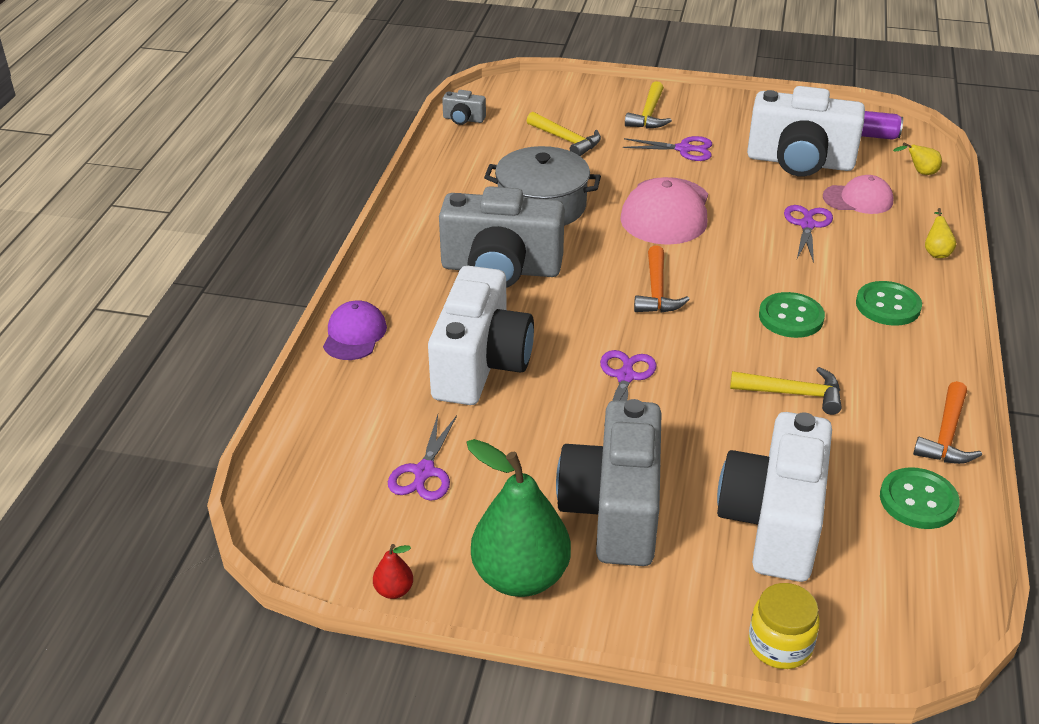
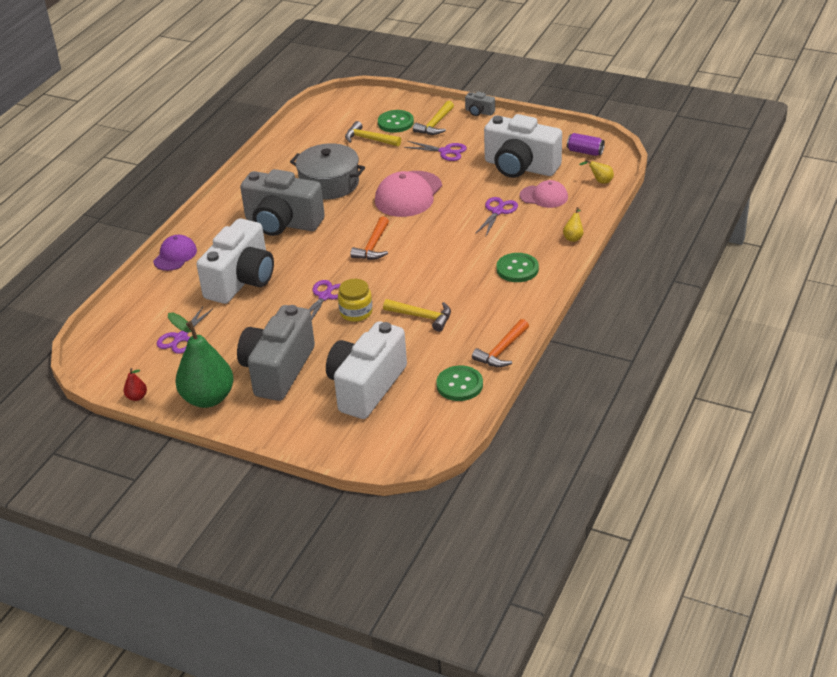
camera: 15 degrees right, 0 degrees up
grey camera [442,90,486,125] -> grey camera moved to [465,92,495,116]
yellow hammer [527,112,601,156] -> yellow hammer turned 150 degrees clockwise [345,121,401,146]
yellow jar [748,583,820,669] -> yellow jar moved to [338,279,373,322]
green button [759,292,825,338] -> green button moved to [378,110,414,133]

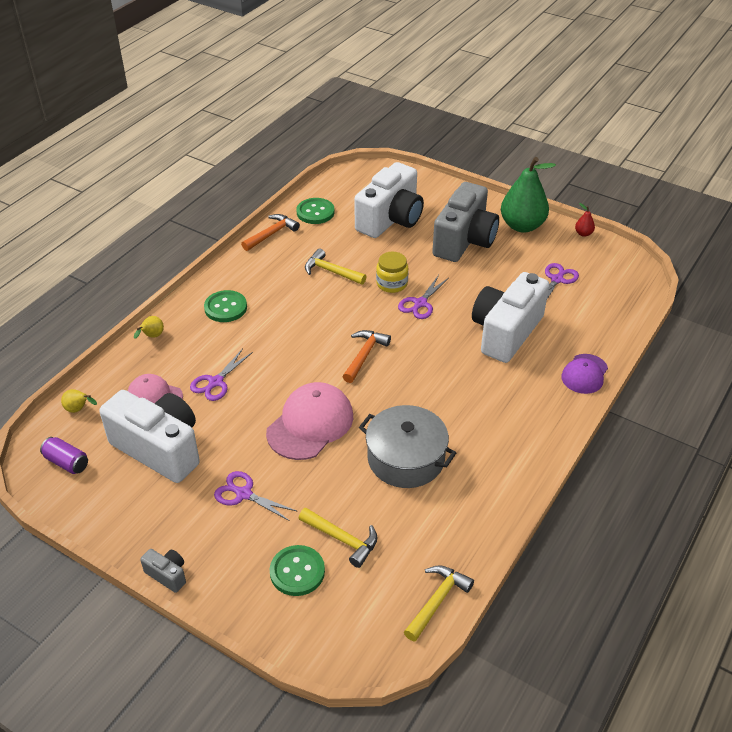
camera: 175 degrees left, 5 degrees up
grey camera [240,169,325,236] -> none
yellow hammer [413,101,454,135] -> yellow hammer moved to [404,565,474,641]

